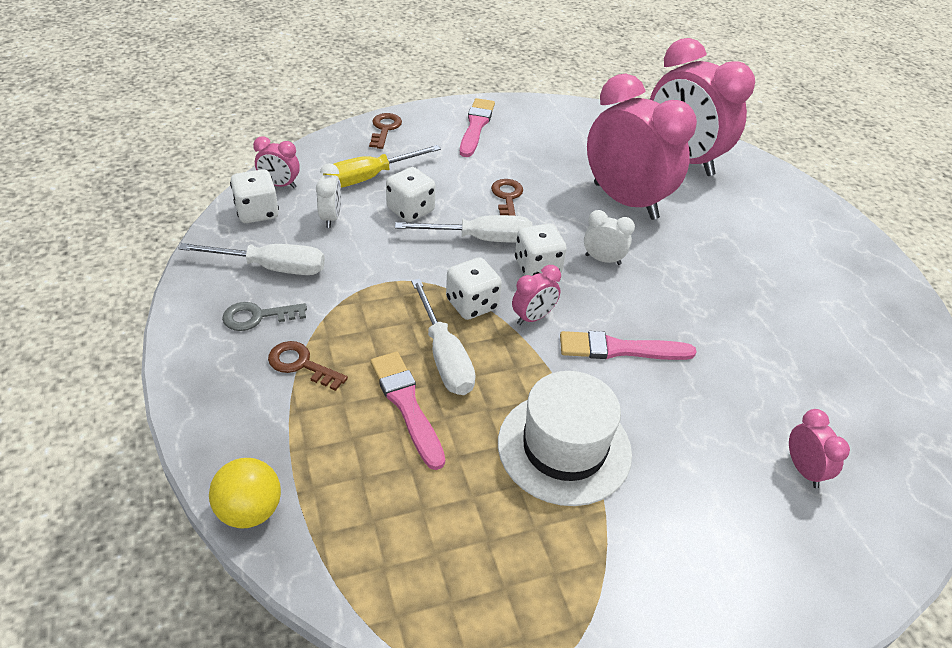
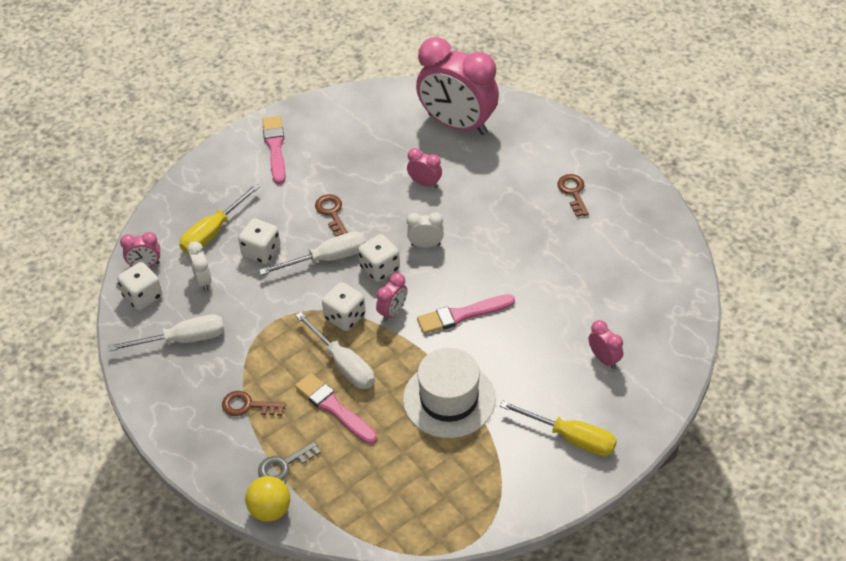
camera: 15 degrees left, 5 degrees up
grey key [222,302,307,331] -> grey key moved to [258,442,321,480]
brown key [369,113,402,149] -> brown key moved to [557,174,589,217]
pink clock [587,74,697,220] -> pink clock [407,148,442,188], size x0.42
none -> yellow screwdriver [500,401,617,456]

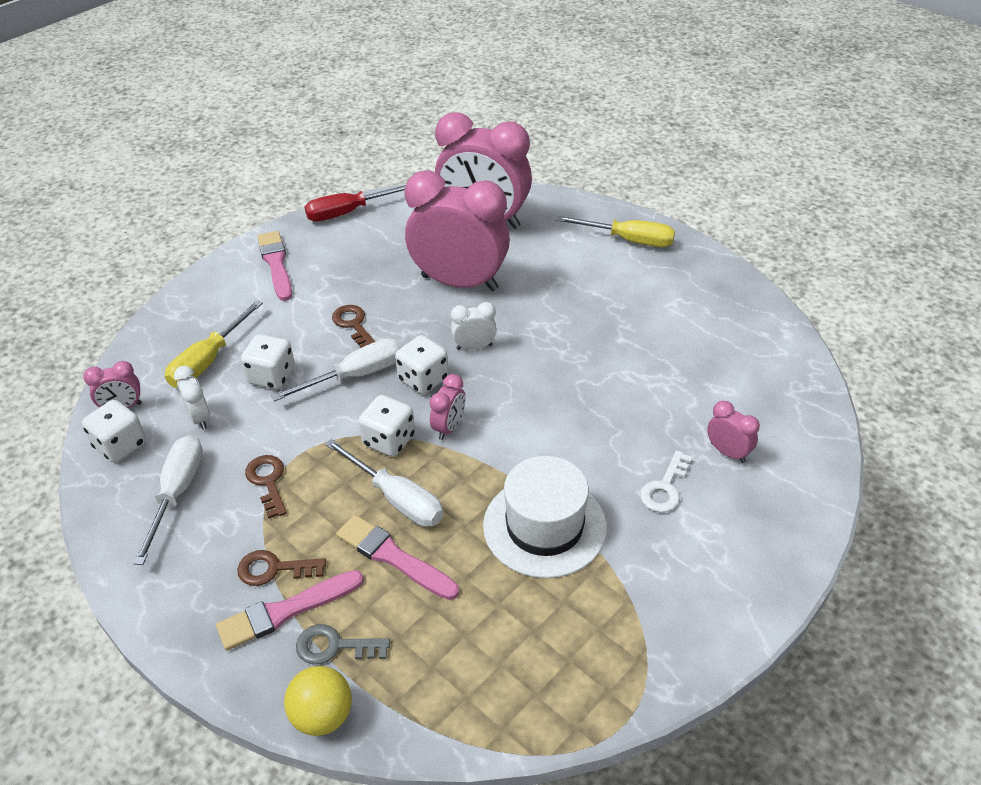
camera: 10 degrees left, 5 degrees down
white screwdriver [108,314,224,351] -> white screwdriver turned 60 degrees counterclockwise [133,435,203,565]
grey key [258,442,321,480] -> grey key turned 45 degrees clockwise [296,624,390,664]
pink clock [407,148,442,188] -> pink clock [404,171,510,291], size x2.40
pink brush [417,294,515,334] -> pink brush moved to [216,570,364,650]
yellow screwdriver [500,401,617,456] -> yellow screwdriver moved to [556,216,675,247]
brown key [557,174,589,217] -> brown key moved to [245,455,287,519]
none -> red screwdriver [305,185,406,221]
none -> white key [640,451,692,512]

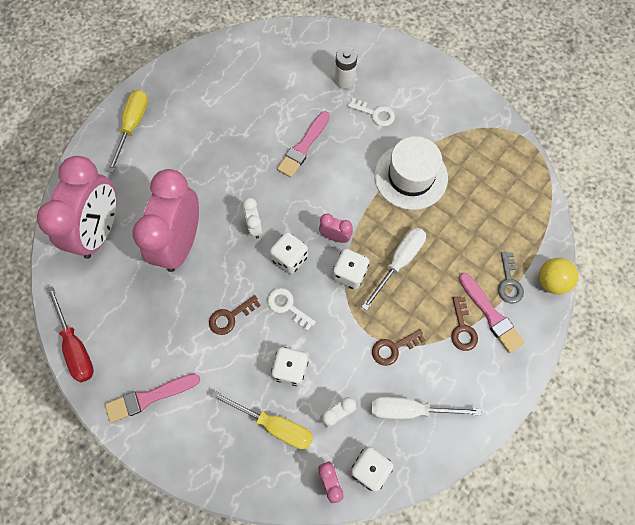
camera: 95 degrees left, 25 degrees up
white screwdriver [271,338,402,401] -> white key [267,288,316,331]
pink brush [336,515,459,600] -> pink brush moved to [277,111,330,178]
pink clock [707,401,760,463] -> white battery [335,47,357,89]

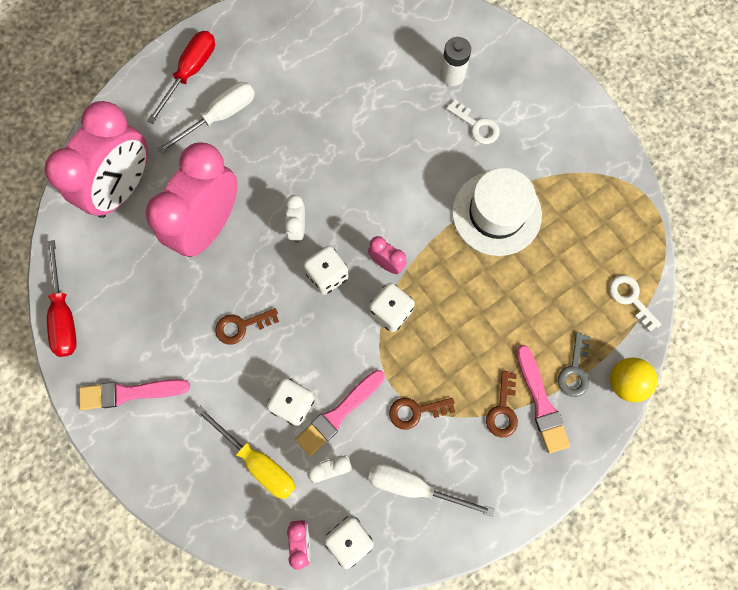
camera: 15 degrees right, 5 degrees up
yellow screwdriver [107,90,148,173] -> red screwdriver [147,31,215,124]
white key [267,288,316,331] -> white key moved to [609,275,661,332]
pink brush [277,111,330,178] -> pink brush moved to [295,370,385,456]
white screwdriver [362,228,426,311] -> white screwdriver moved to [157,82,255,154]

